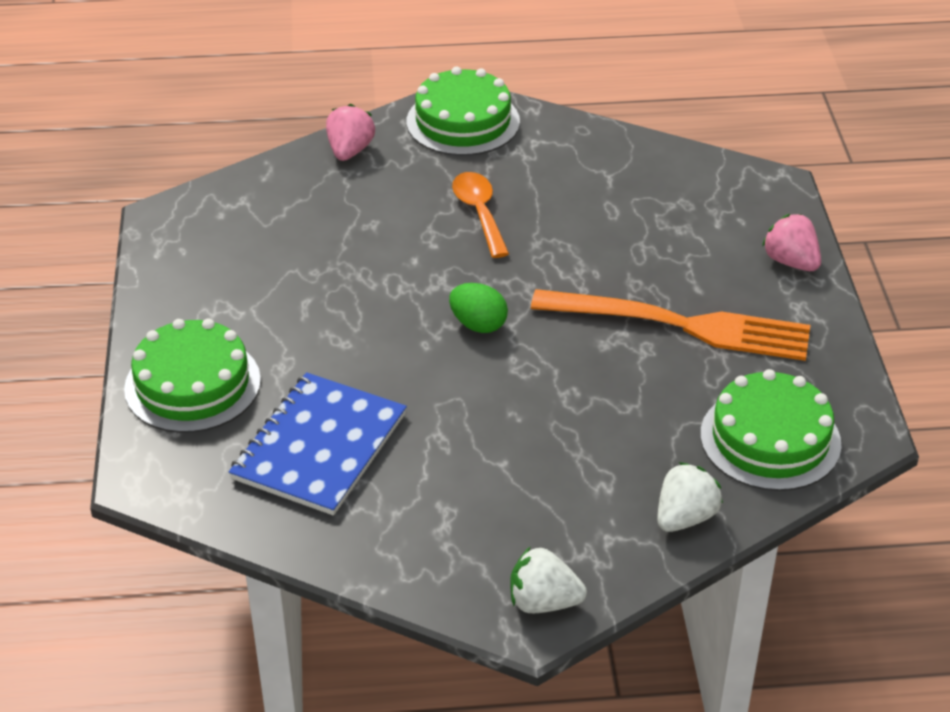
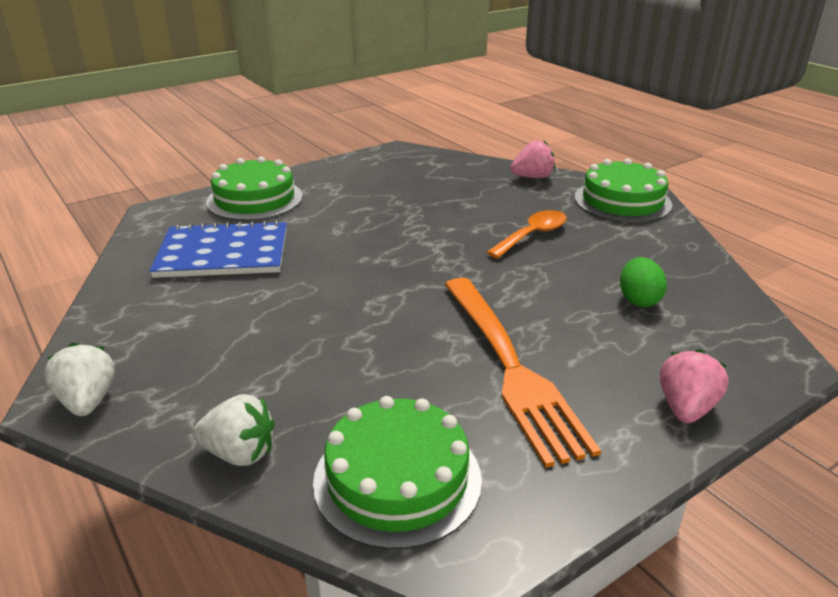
camera: 60 degrees right, 10 degrees down
green egg [449,283,508,333] -> green egg moved to [620,257,667,307]

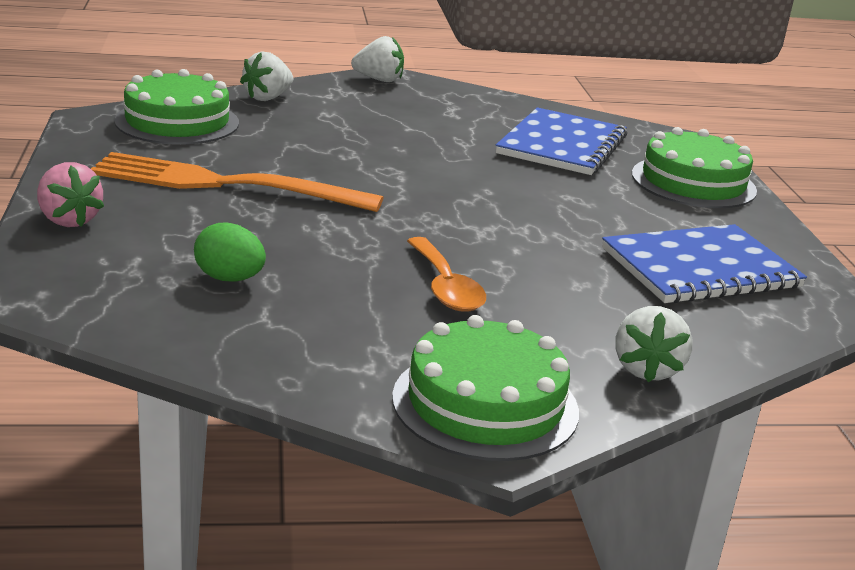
camera: 115 degrees right, 5 degrees down
pink strawberry [510,140,555,178] -> white strawberry [616,306,692,382]
none -> blue notebook [602,224,807,303]

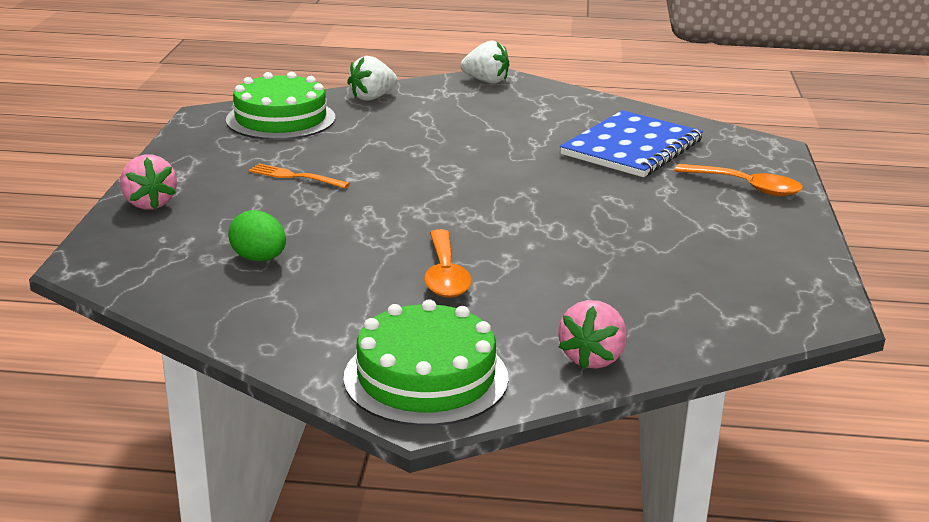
camera: 15 degrees right, 0 degrees up
orange fork [91,152,383,212] -> orange fork [249,164,350,189], size x0.42
blue notebook [602,224,807,303] -> none
white strawberry [616,306,692,382] -> pink strawberry [559,300,627,369]
green cake [632,127,757,208] -> orange spoon [674,164,803,196]

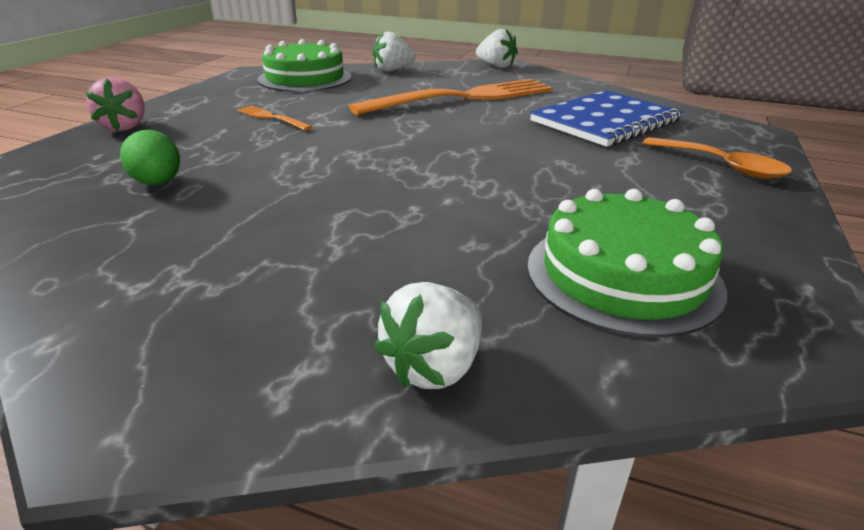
camera: 15 degrees right, 5 degrees up
green cake [344,299,509,426] -> green cake moved to [527,189,727,337]
orange spoon [424,229,472,298] -> none
pink strawberry [559,300,627,369] -> white strawberry [374,282,482,389]
none -> orange fork [349,79,553,115]

